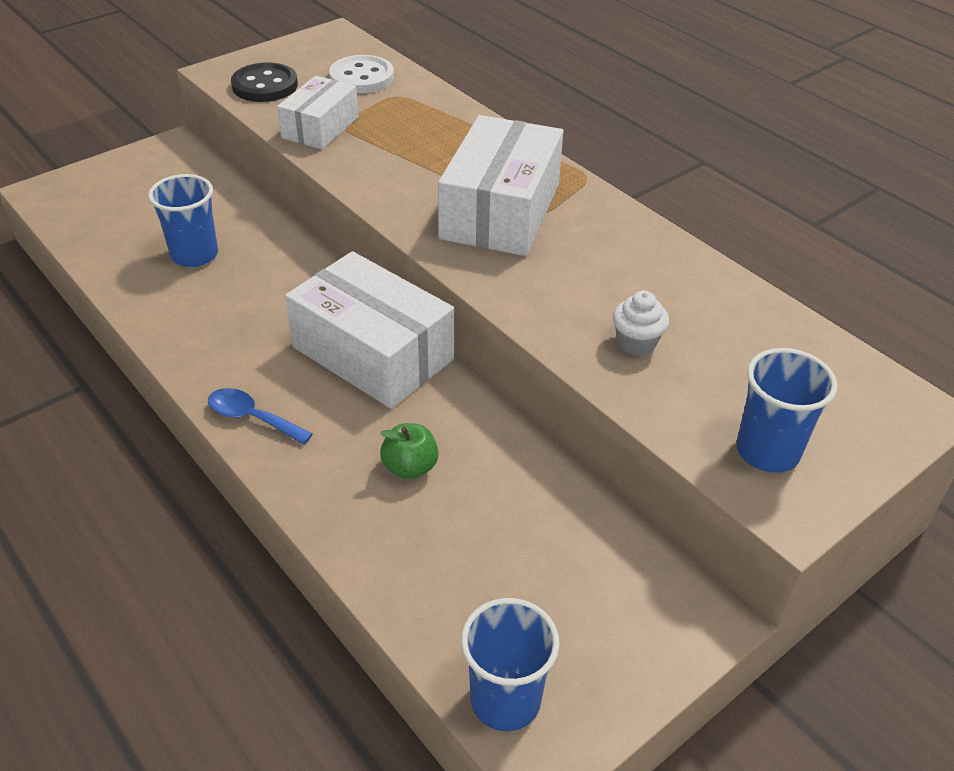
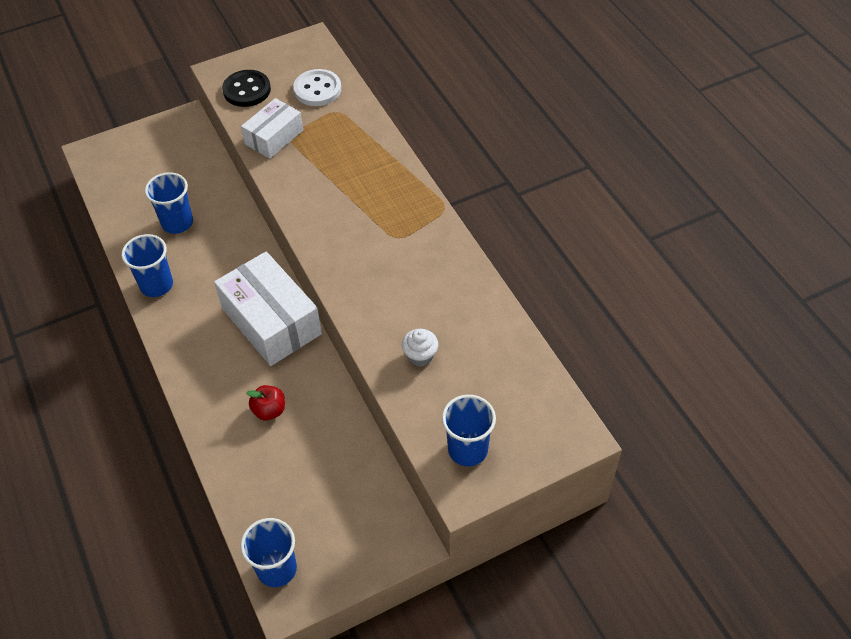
camera: 15 degrees right, 10 degrees up
blue spoon [208,388,313,445] -> none
green apple [380,423,439,479] -> red apple [246,385,285,420]
white box [438,115,563,256] -> none
none -> blue cup [121,234,173,297]

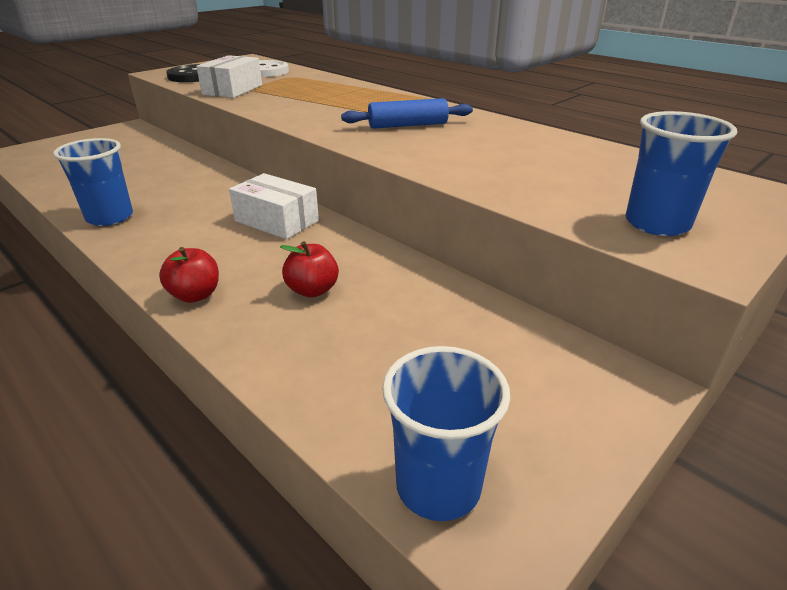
camera: 20 degrees left, 20 degrees down
blue cup [145,172,193,234] -> none
white box [214,251,322,366] -> white box [229,173,319,239], size x0.60
white cupcake [402,329,438,366] -> none
none -> red apple [159,247,219,303]
none -> blue rolling pin [341,98,473,129]

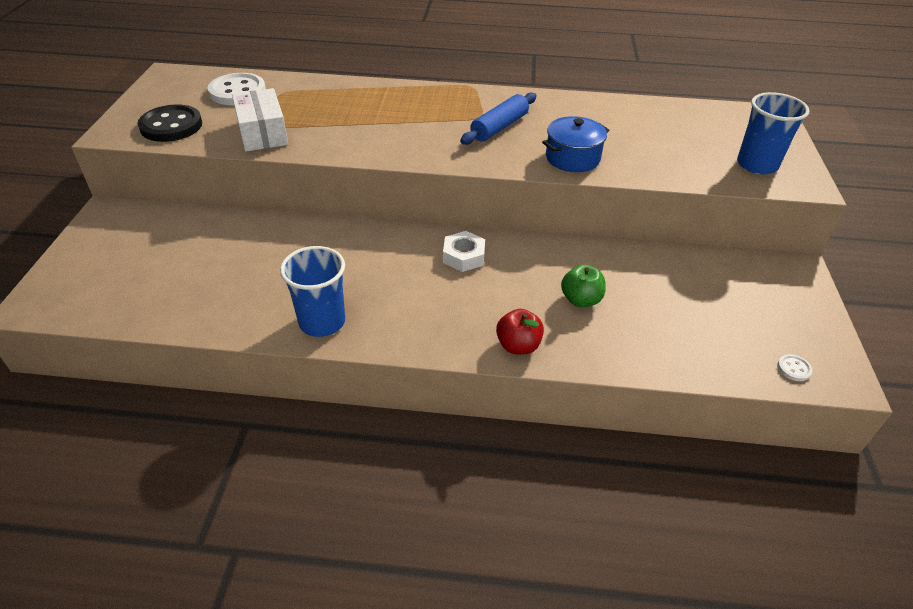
camera: 40 degrees left, 10 degrees up
white box [229,173,319,239] -> white nut [443,231,485,272]
red apple [280,241,339,298] -> green apple [561,264,606,307]
blue cup [382,346,510,521] -> white button [777,354,812,381]
none -> blue pot [542,116,610,172]

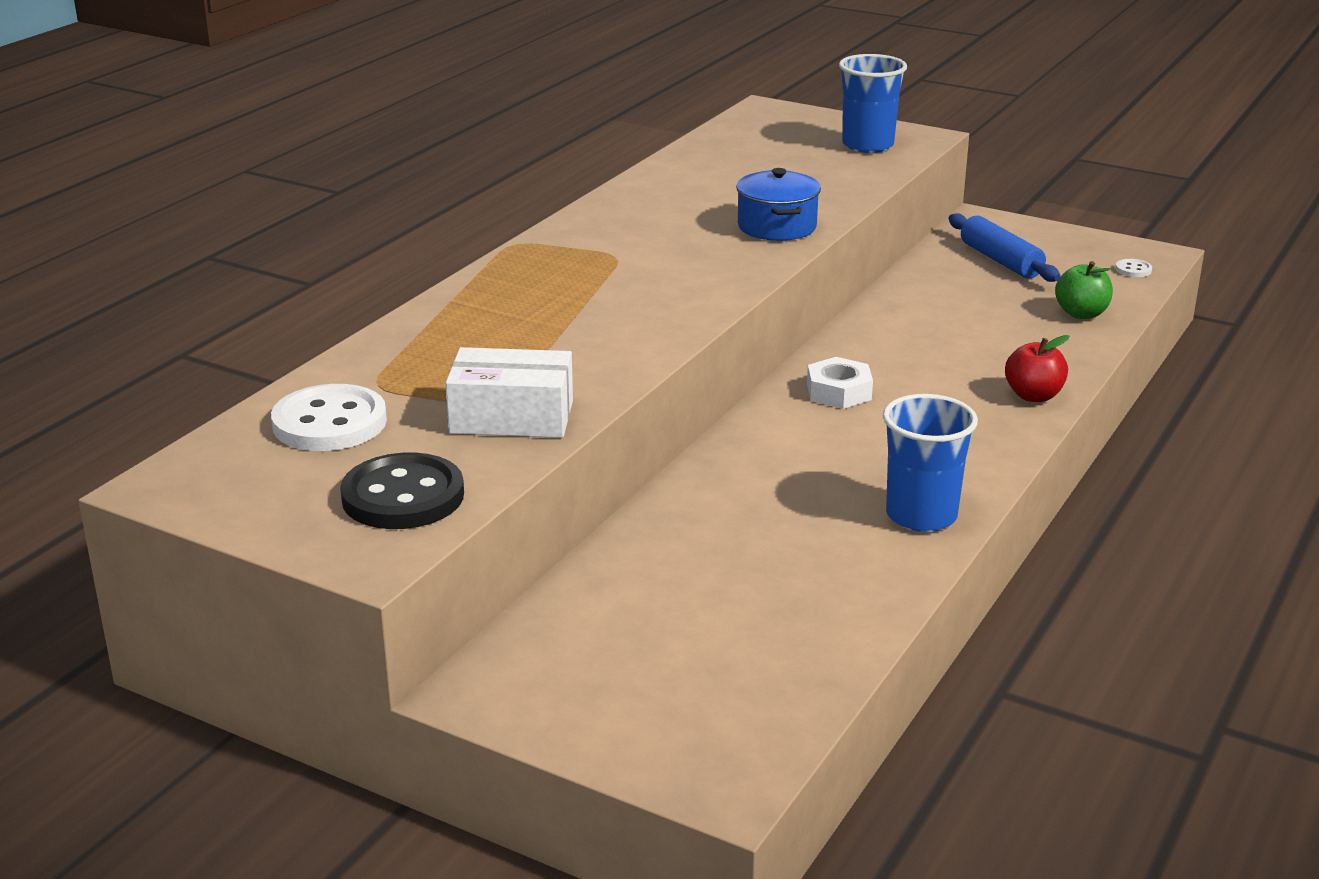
camera: 65 degrees left, 15 degrees down
blue rolling pin [460,92,537,145] -> blue rolling pin moved to [949,213,1061,282]
green apple [561,264,606,307] -> green apple moved to [1055,261,1113,319]

